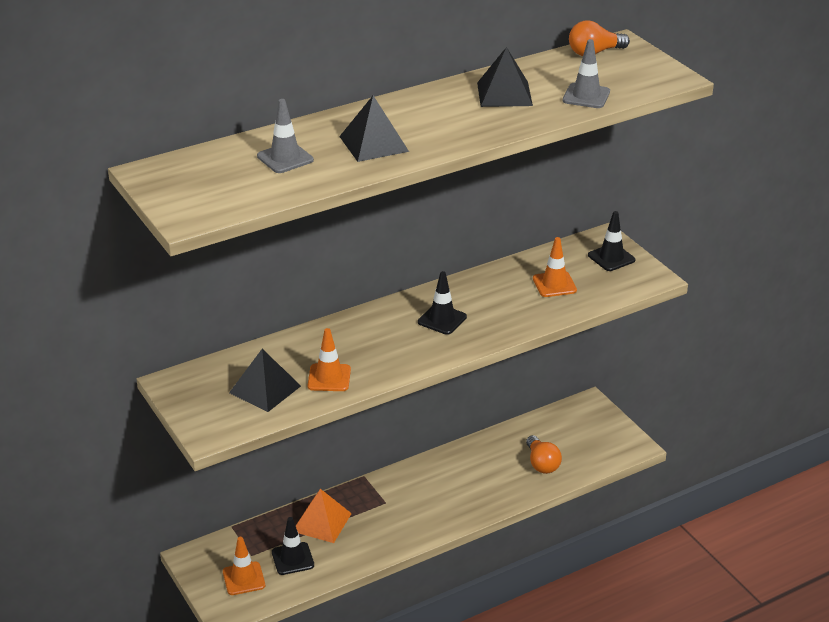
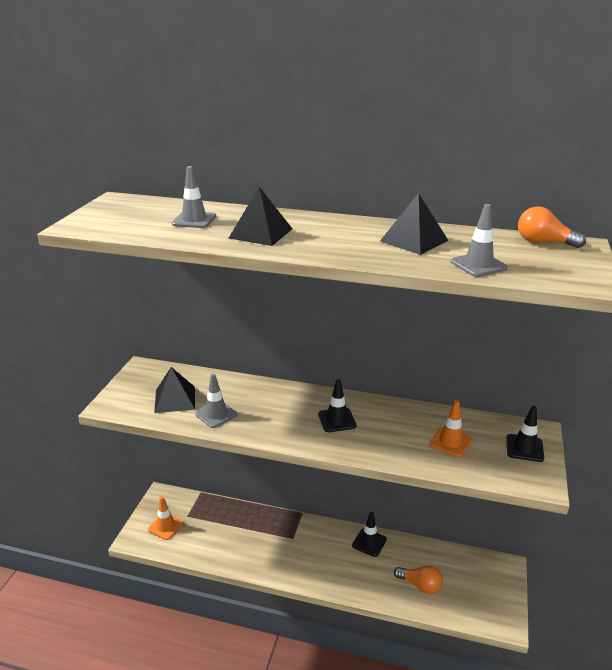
camera: 45 degrees right, 5 degrees down
black traffic cone [272,517,314,575] -> black traffic cone moved to [352,512,387,557]
orange pyramid [296,489,352,543] -> none
orange traffic cone [308,328,351,391] -> grey traffic cone [195,374,237,428]
orange light bulb [526,435,562,474] -> orange light bulb turned 90 degrees counterclockwise [394,565,443,594]

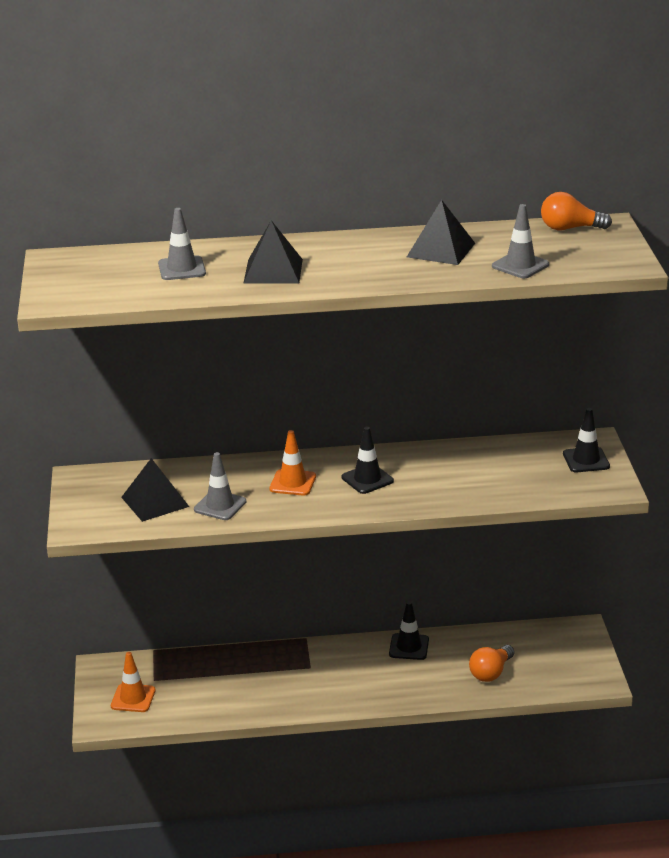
camera: 20 degrees left, 0 degrees up
orange light bulb [394,565,443,594] -> orange light bulb turned 120 degrees clockwise [469,645,514,682]
orange traffic cone [429,400,472,457] -> orange traffic cone moved to [269,430,316,496]

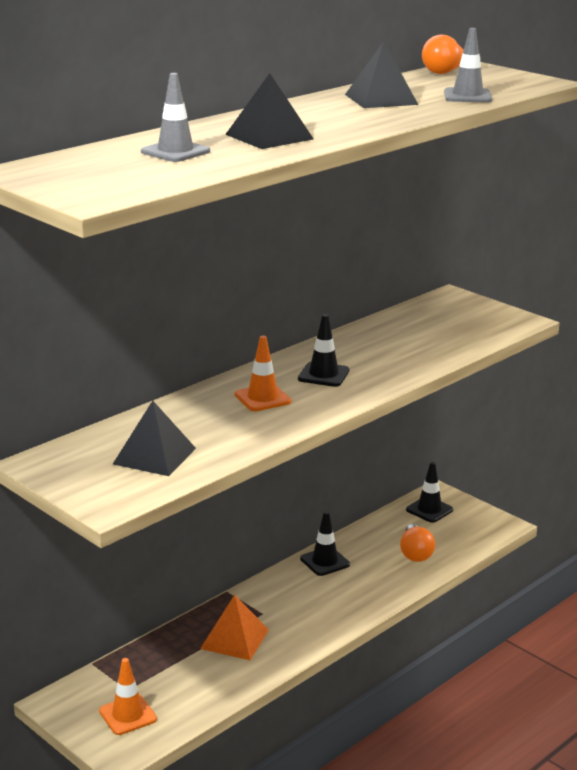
camera: 40 degrees left, 5 degrees down
grey traffic cone [194,452,246,520] -> none
black traffic cone [563,408,610,472] -> black traffic cone moved to [406,462,453,523]
none -> orange pyramid [200,595,269,660]

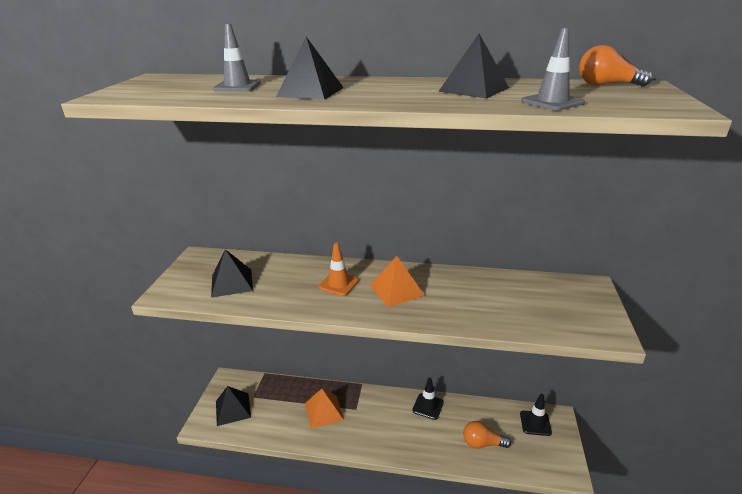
camera: 55 degrees right, 5 degrees up
orange traffic cone [99,658,157,735] -> black pyramid [216,386,251,426]
black traffic cone [298,314,349,387] -> orange pyramid [369,256,425,307]
orange light bulb [400,524,435,562] -> orange light bulb turned 45 degrees clockwise [463,421,511,449]

